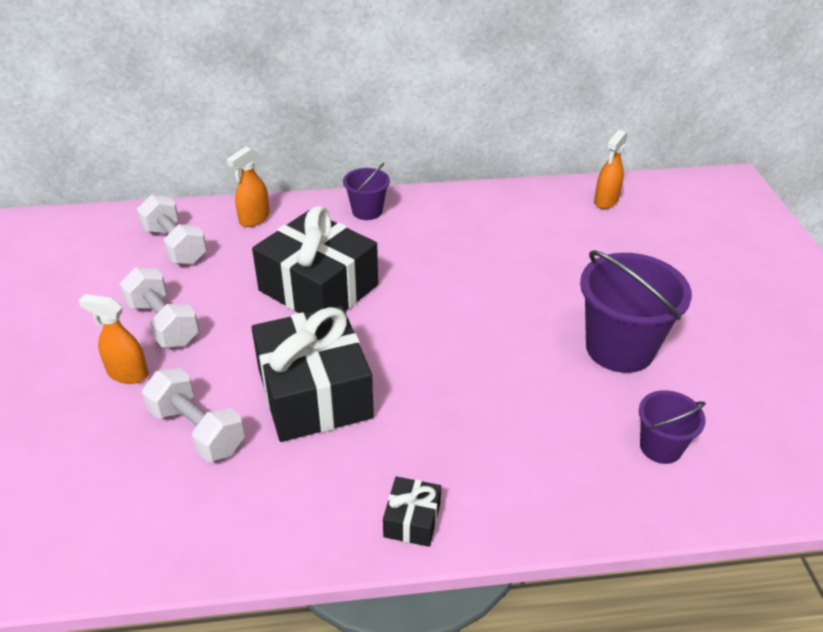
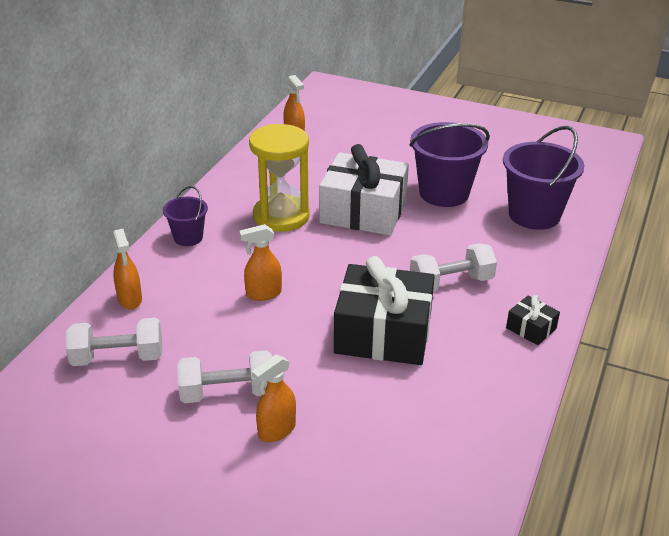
camera: 60 degrees left, 5 degrees down
white dumbbell [142,368,245,462] -> white dumbbell moved to [410,243,497,291]
black gift [252,206,378,314] -> orange spray bottle [239,224,282,301]
purple bucket [639,390,706,464] -> purple bucket [503,126,585,230], size x1.85
none -> yellow hourglass [249,124,310,232]
none -> white gift [319,144,409,235]

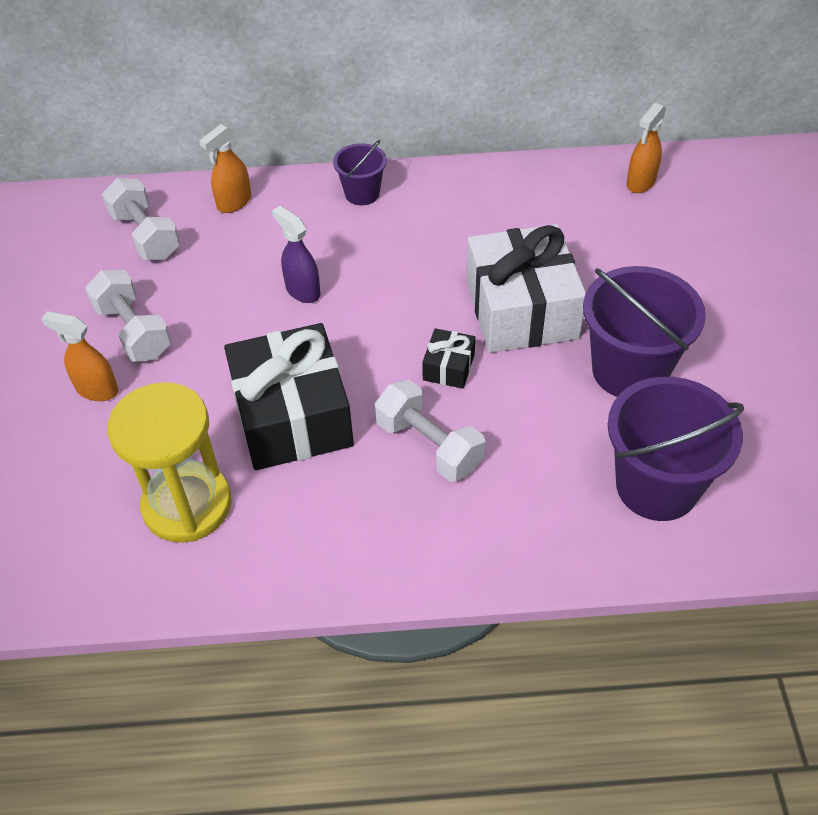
camera: 65 degrees right, 15 degrees up
orange spray bottle [239,224,282,301] -> purple spray bottle [272,206,320,303]
yellow hourglass [249,124,310,232] -> yellow hourglass moved to [107,382,232,543]
black gift [506,295,560,345] -> black gift moved to [422,328,475,389]

